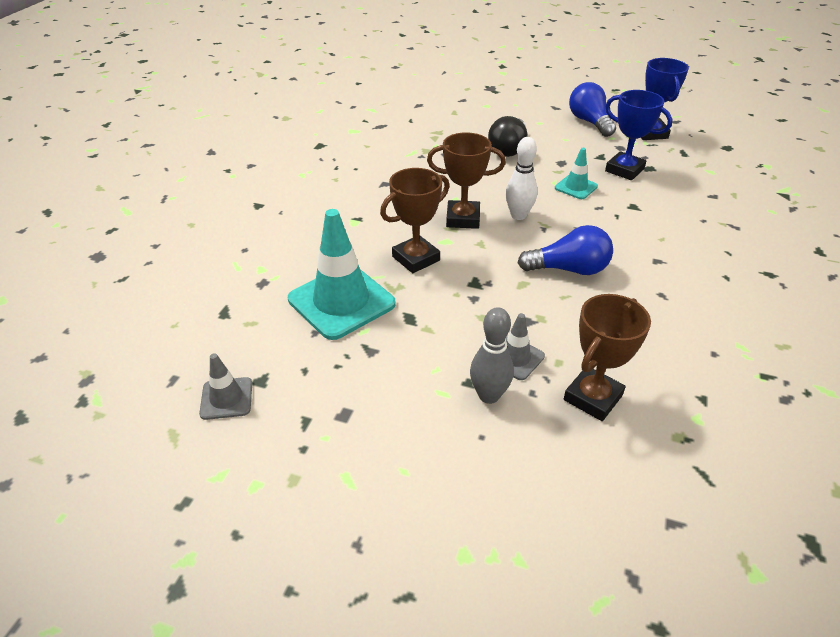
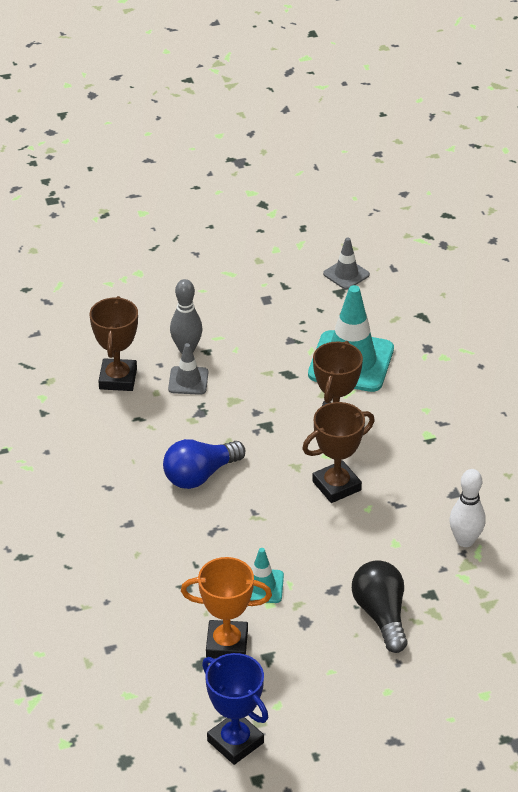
camera: 145 degrees right, 0 degrees up
white bowling pin [505,137,538,220] -> white bowling pin moved to [449,469,486,547]
blue light bulb [569,82,616,137] -> none
blue trophy [605,90,672,180] -> orange trophy [181,557,272,659]

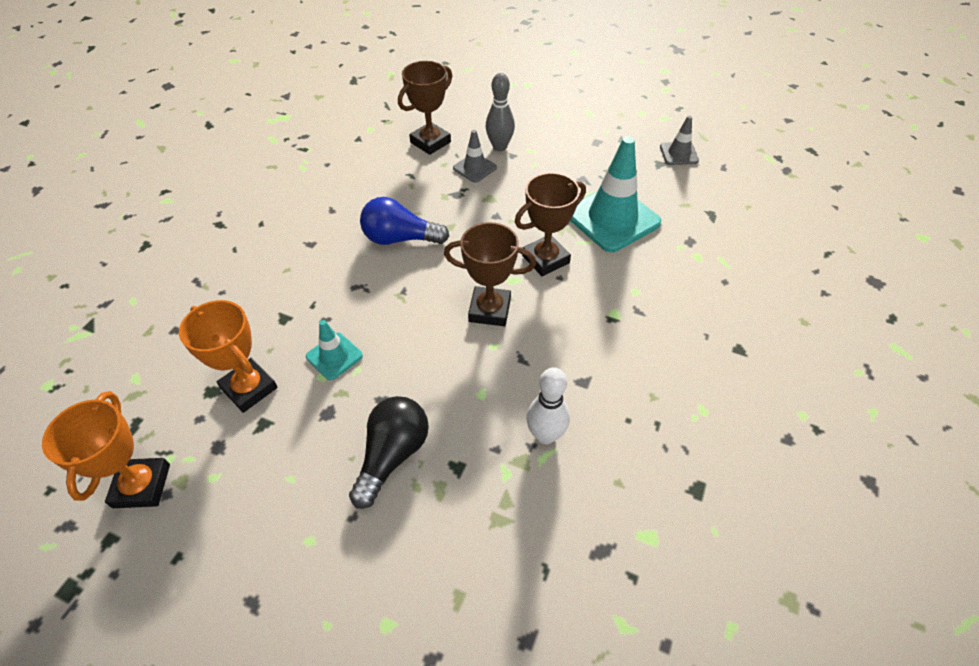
camera: 40 degrees right, 10 degrees up
blue trophy [202,653,268,765] -> orange trophy [42,391,170,508]

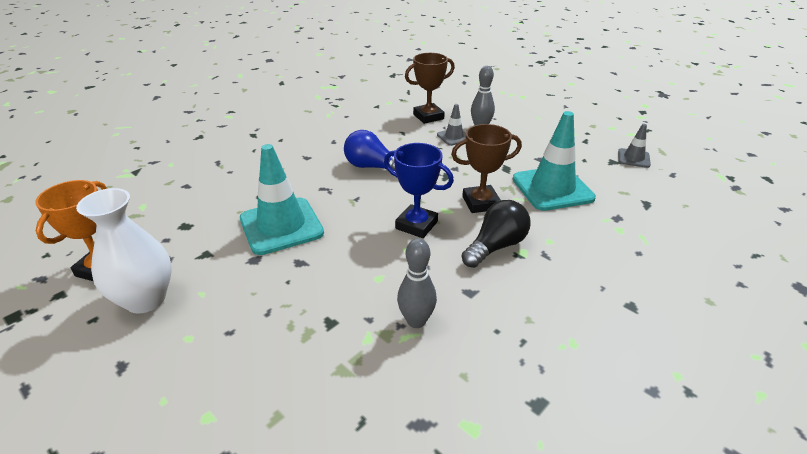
camera: 20 degrees right, 15 degrees down
orange trophy [179,300,278,413] -> none
turquoise traffic cone [306,320,363,380] -> turquoise traffic cone [240,144,324,255], size x2.00
black light bulb [349,396,429,509] -> black light bulb moved to [462,200,531,268]
brown trophy [444,222,536,326] -> blue trophy [384,143,454,238]
white bowling pin [526,367,570,444] -> grey bowling pin [397,238,437,328]
none -> white vase [76,188,172,314]

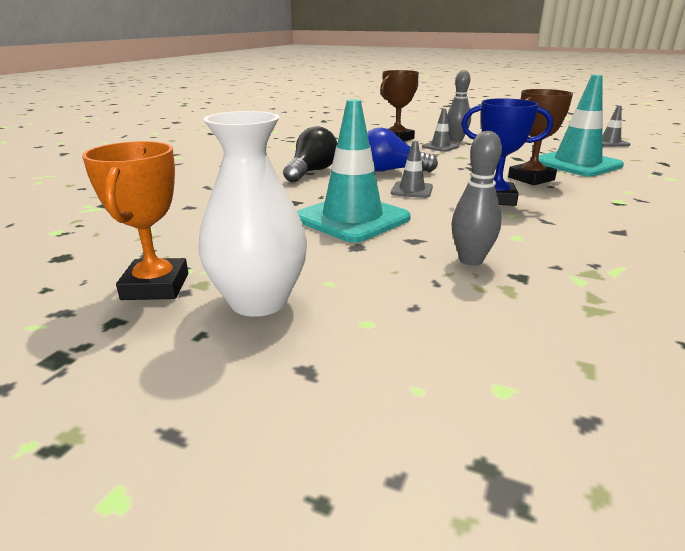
camera: 20 degrees left, 10 degrees down
grey bowling pin [397,238,437,328] -> grey bowling pin moved to [451,131,502,266]
black light bulb [462,200,531,268] -> black light bulb moved to [283,126,337,182]
none -> grey traffic cone [391,141,433,198]

